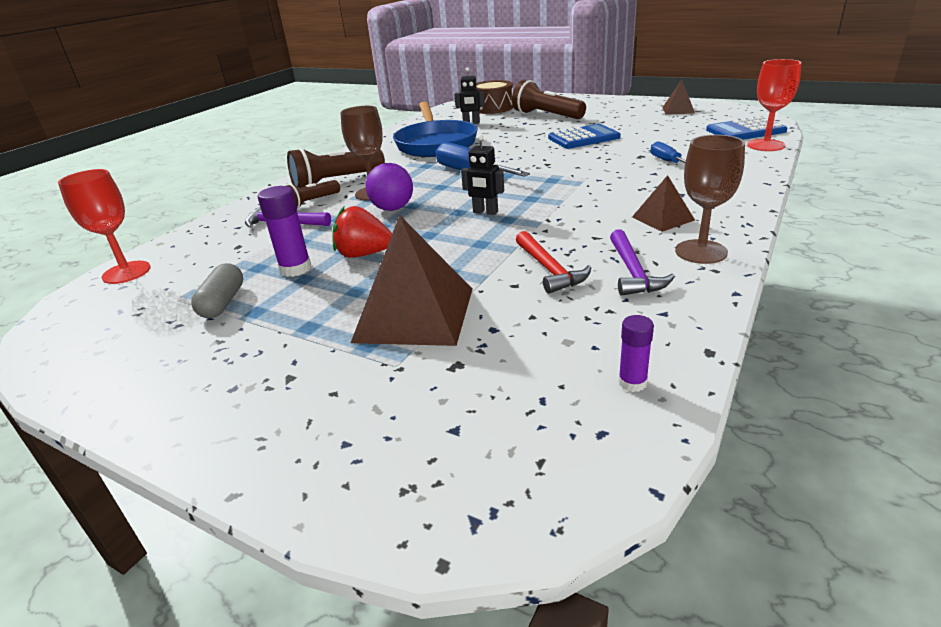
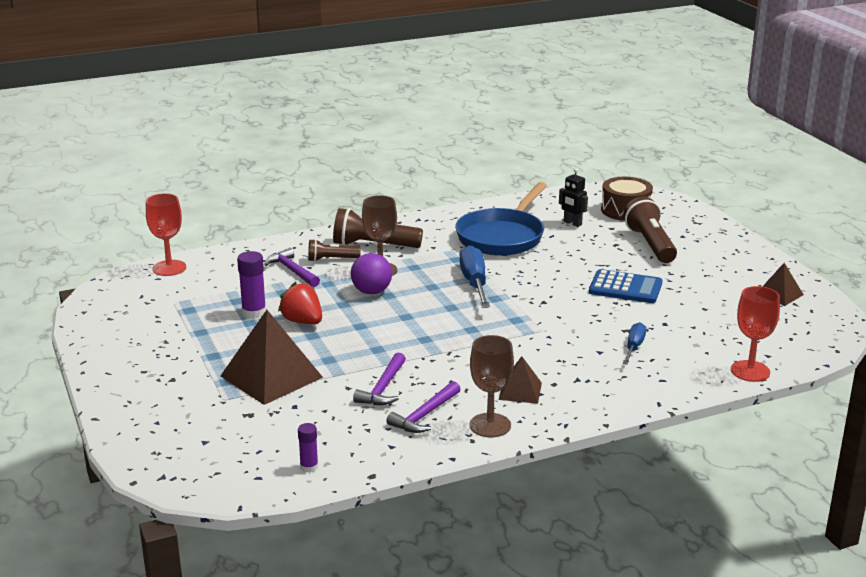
camera: 35 degrees right, 5 degrees down
grey capsule [191,263,243,318] -> none
black robot [461,135,504,215] -> none
red hammer [516,231,591,294] -> purple hammer [353,353,406,405]
blue calculator [706,116,787,140] -> none

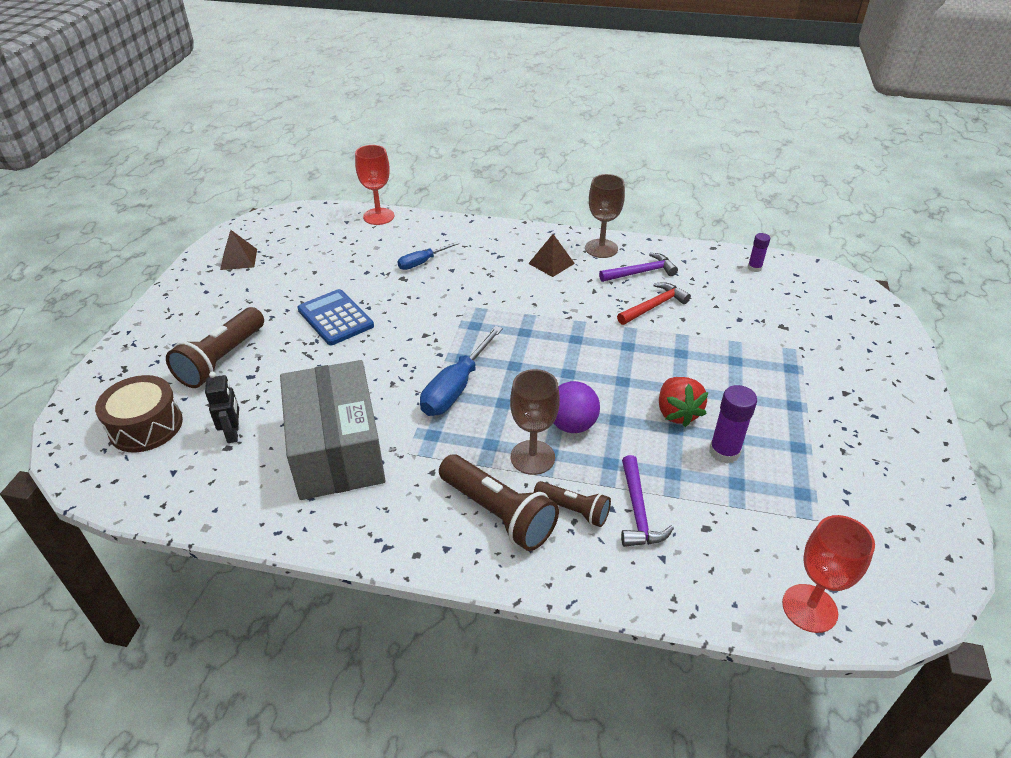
camera: 145 degrees left, 15 degrees up
brown pyramid [221,310,323,405] -> none
purple hammer [353,353,406,405] -> red hammer [617,282,691,325]
blue pan [455,182,547,256] -> grey box [280,360,385,500]

